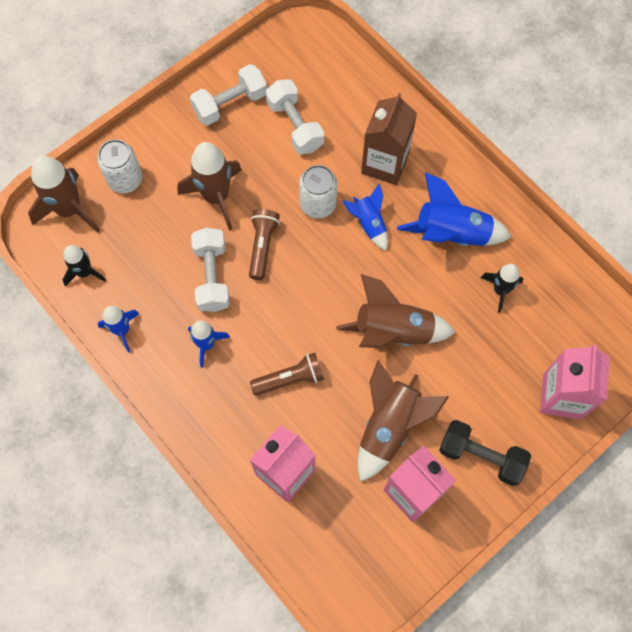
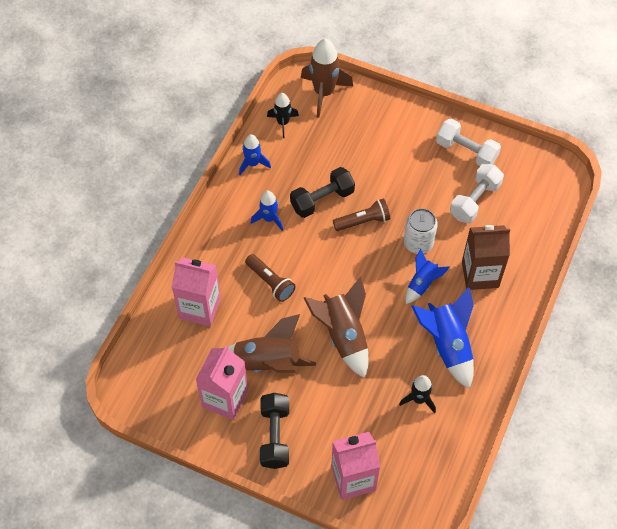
camera: 65 degrees right, 10 degrees down
white can [97,139,142,193] -> none
brown rocket [177,142,242,231] -> none
white dumbbell [191,228,230,312] -> black dumbbell [290,167,355,218]

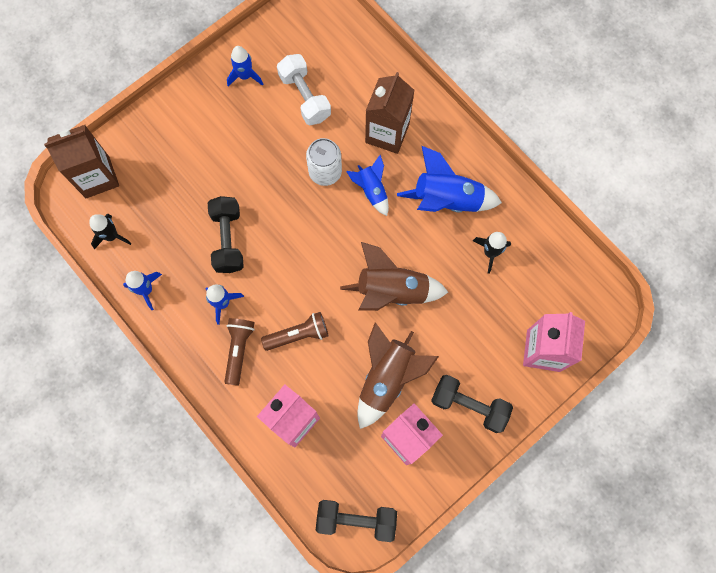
camera: 65 degrees left, 15 degrees up
brown rocket [301,39,353,118] -> brown carton [44,125,119,198]
brown flashlight [333,199,390,231] -> brown flashlight moved to [225,318,255,386]
white dumbbell [436,119,501,166] -> blue rocket [227,46,263,86]
none -> black dumbbell [316,500,397,542]

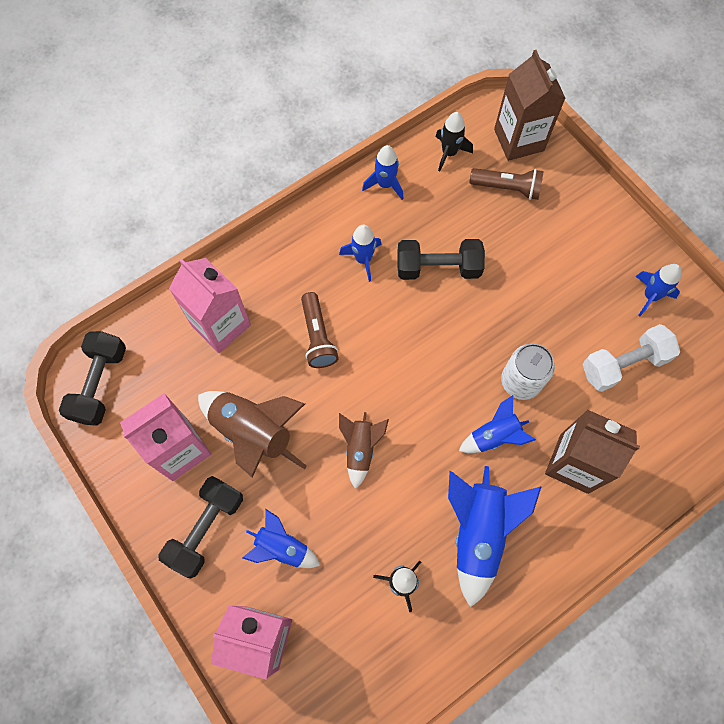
camera: 95 degrees right, 5 degrees down
brown flashlight [225,318,255,386] -> brown flashlight moved to [469,168,544,200]
brown rocket [340,242,448,311] -> brown rocket [339,412,389,489], size x0.59
none -> blue rocket [242,509,321,568]

